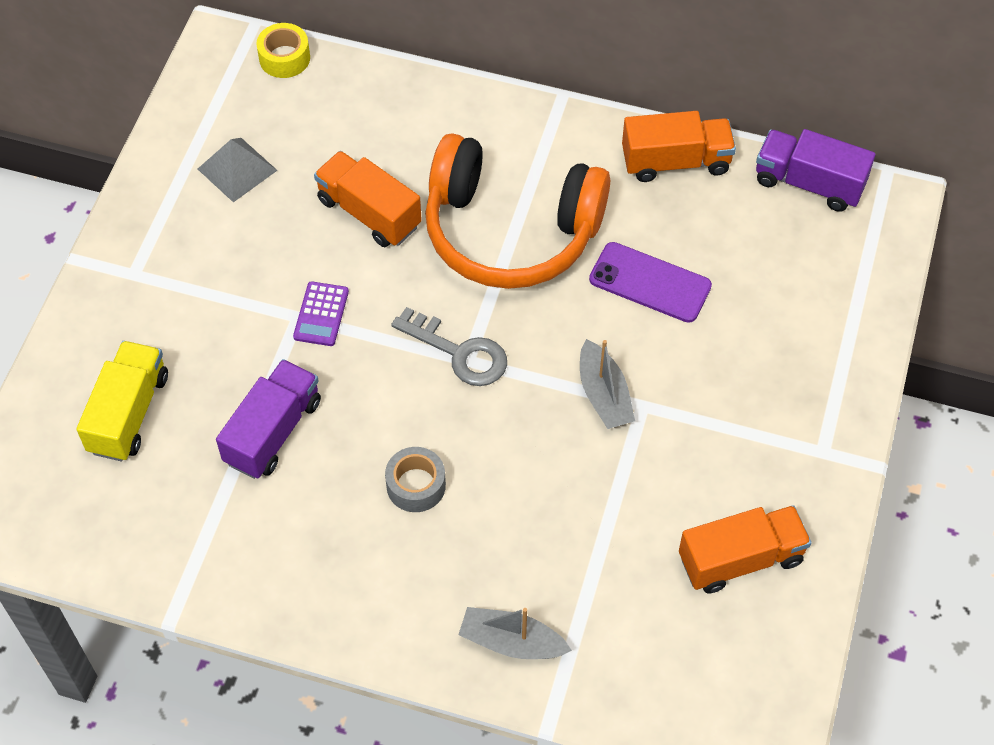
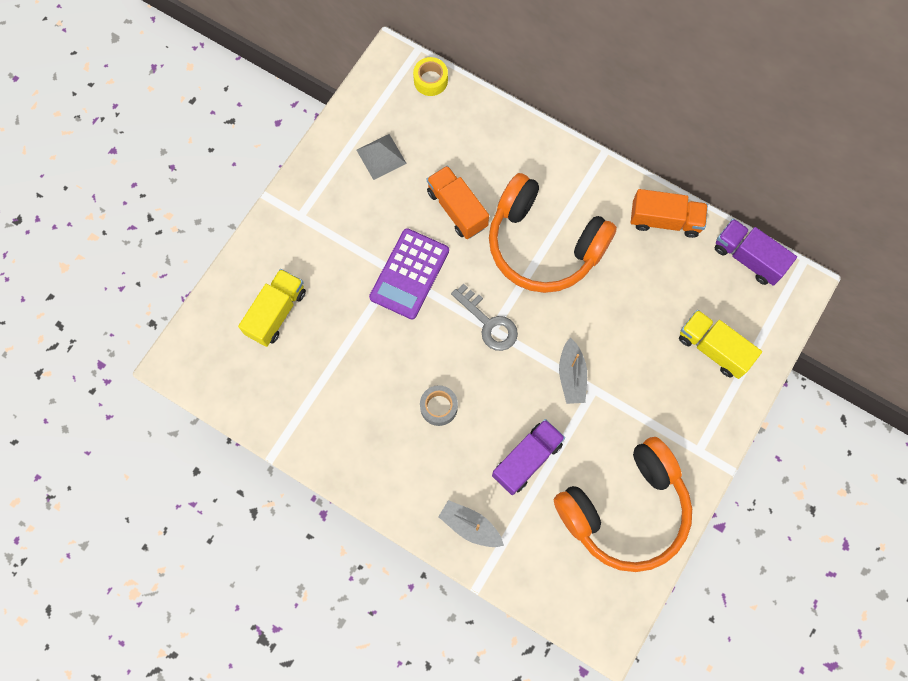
camera: 15 degrees right, 15 degrees up
purple truck [216,359,321,479] -> purple truck moved to [492,419,565,495]
purple calculator [293,281,349,346] -> purple calculator [369,228,449,320], size x1.89
purple phone [589,242,712,323] -> none
orange truck [679,505,811,594] -> orange headphones [554,437,692,572]
none -> yellow truck [679,310,762,379]

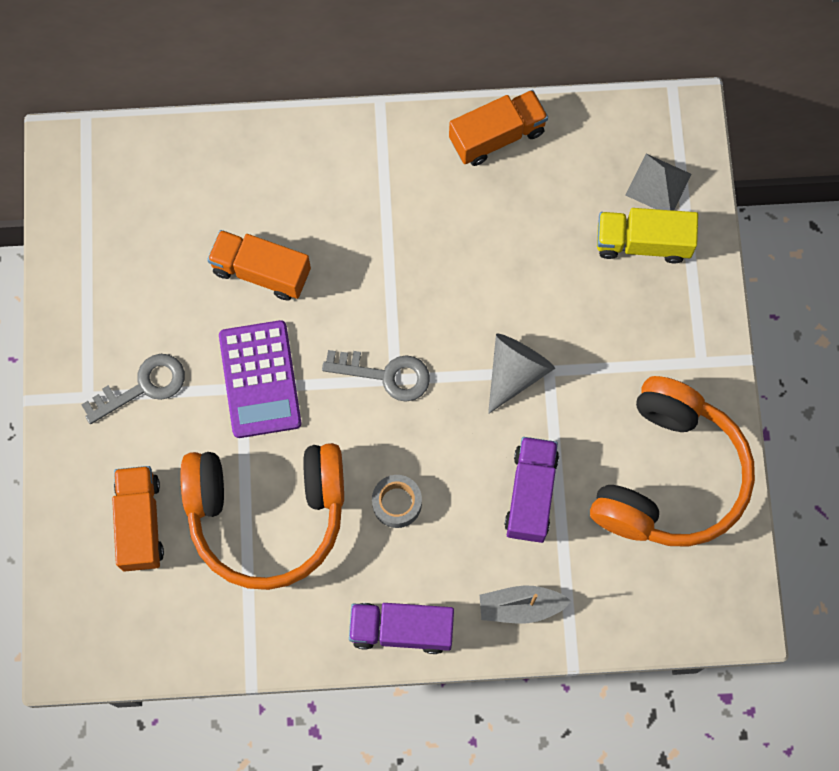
camera: 35 degrees left, 0 degrees up
yellow truck [238,269,306,347] -> orange truck [112,466,164,572]
grey pyramid [357,134,407,180] -> grey pyramid moved to [625,154,692,211]
yellow tape [413,57,448,96] -> none
orange headphones [489,173,617,293] -> orange headphones moved to [181,443,344,590]
grey boat [559,338,587,404] -> grey cone [488,333,555,414]
purple truck [715,219,797,286] -> purple truck moved to [349,603,454,654]
none -> grey key [81,354,185,424]

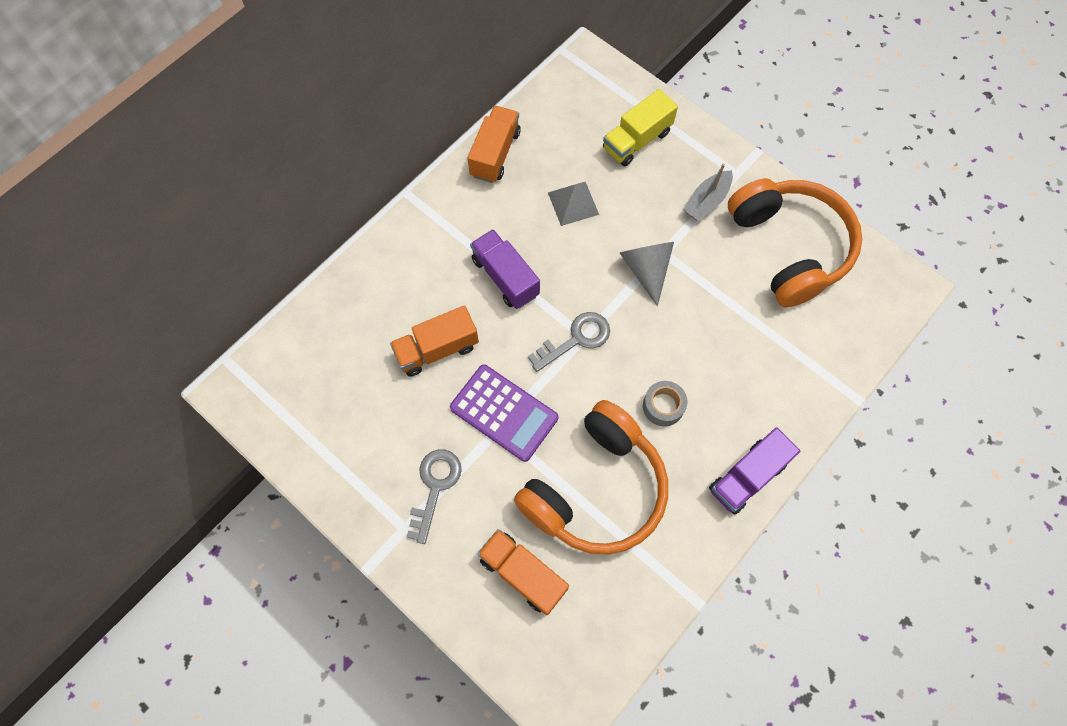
camera: 45 degrees left, 5 degrees down
grey boat [480,585,572,624] -> grey boat moved to [683,164,733,221]
purple truck [505,437,559,543] -> purple truck moved to [470,229,540,309]
grey pyramid [625,154,692,211] -> grey pyramid moved to [548,182,599,226]

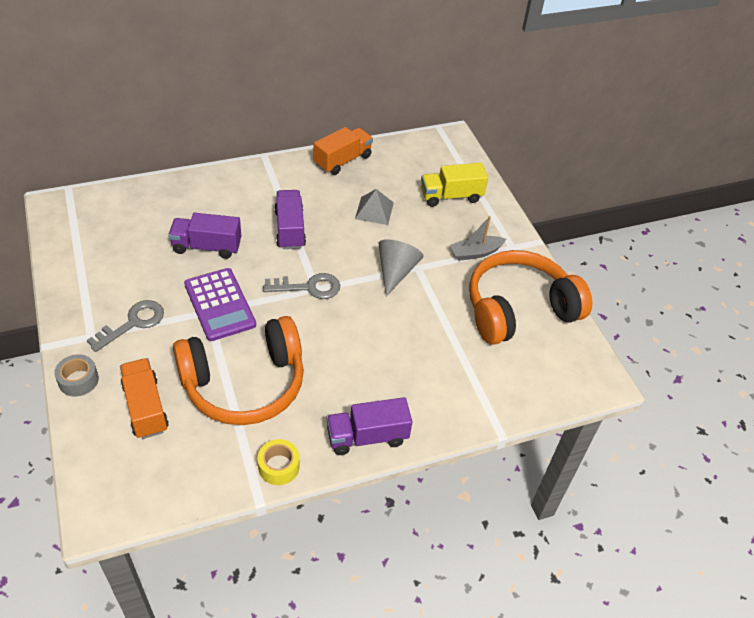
camera: 25 degrees right, 20 degrees down
orange truck [390,306,479,377] -> purple truck [168,213,241,259]
grey tape [643,381,687,426] -> grey tape moved to [54,354,99,397]
orange headphones [728,178,862,307] -> orange headphones turned 120 degrees counterclockwise [469,250,592,345]
none -> yellow tape [258,439,299,485]

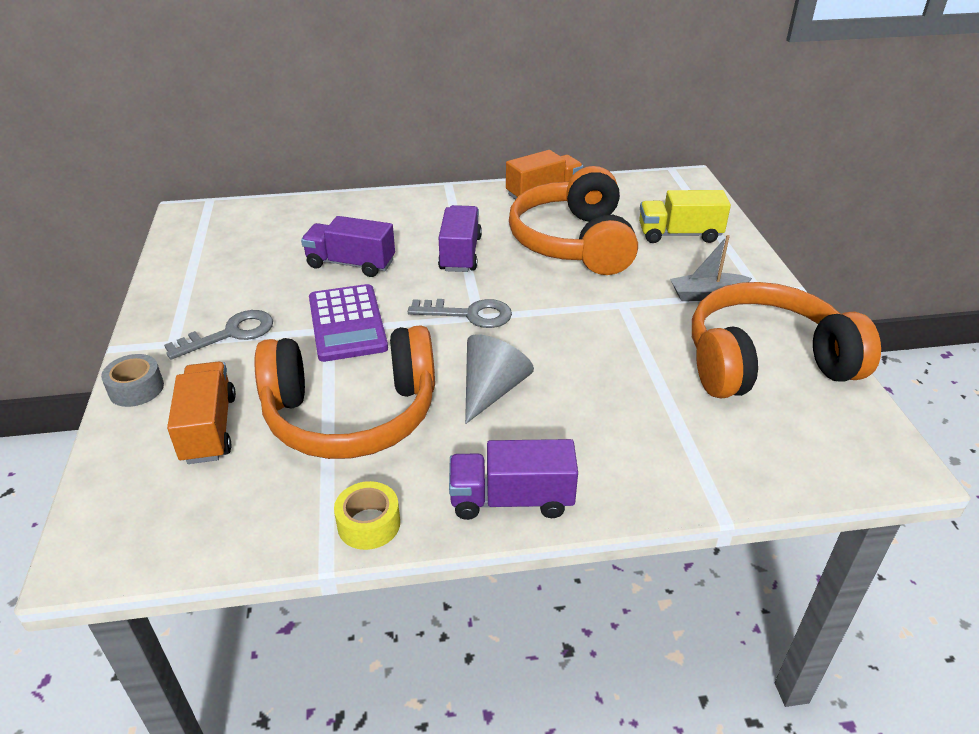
camera: 15 degrees right, 10 degrees down
grey pyramid [355,189,394,225] -> orange headphones [509,166,638,275]
grey cone [378,239,423,297] -> grey cone moved to [465,334,534,424]

